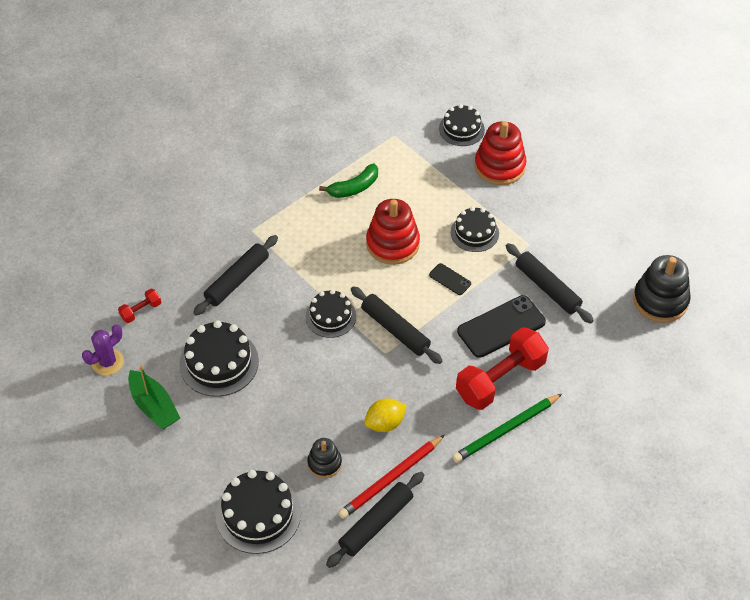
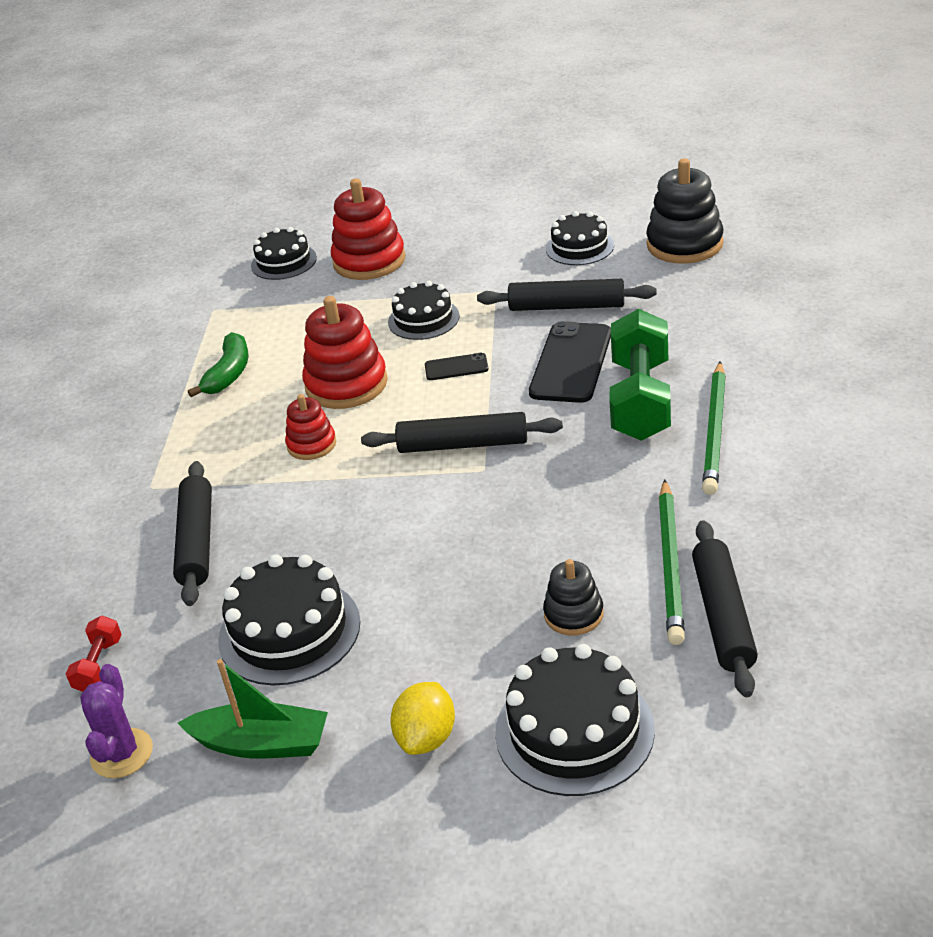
camera: 40 degrees left, 15 degrees down
black cake [306,289,356,338] -> black cake moved to [546,211,614,265]
red pencil [338,435,445,519] -> green pencil [659,479,685,645]
yellow lemon [364,399,407,432] -> yellow lemon moved to [390,682,455,755]
red dumbbell [456,327,549,410] -> green dumbbell [609,309,671,441]
none -> red stacking toy [285,394,336,460]

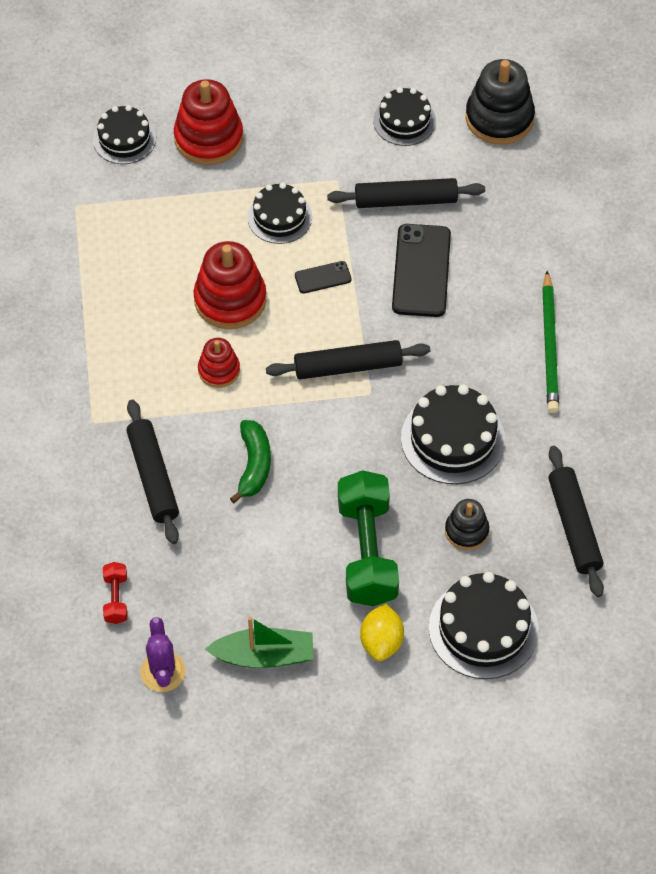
camera: 15 degrees left, 20 degrees up
green banana [188,332,248,397] -> green banana moved to [230,420,271,503]
black cake [218,554,360,685] -> black cake moved to [401,384,505,484]
green dumbbell [609,309,671,441] -> green dumbbell moved to [338,470,399,606]
green pencil [659,479,685,645] -> none

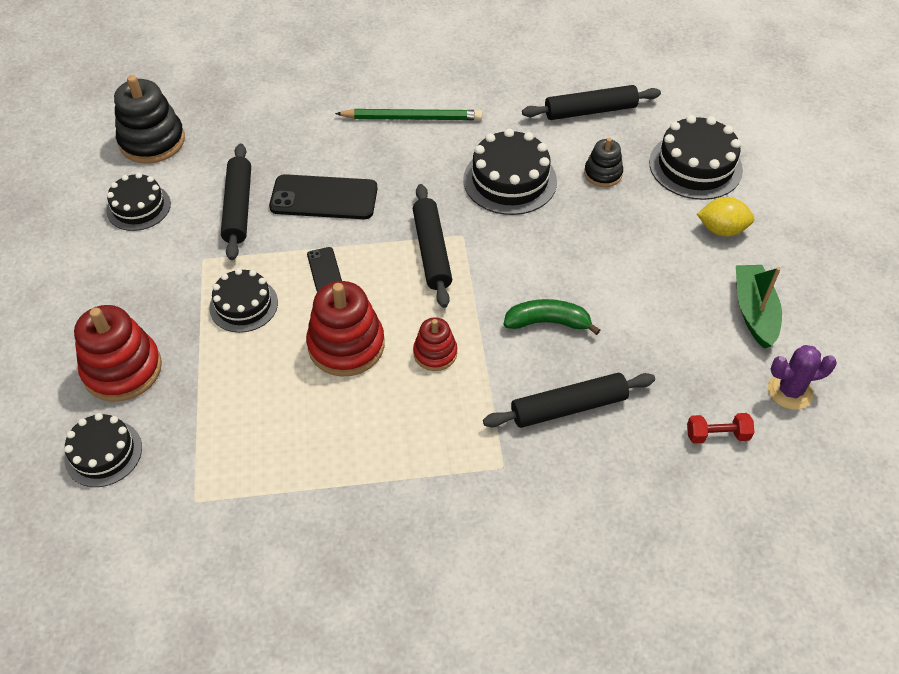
camera: 90 degrees left, 5 degrees down
green dumbbell [338,470,399,606] -> none

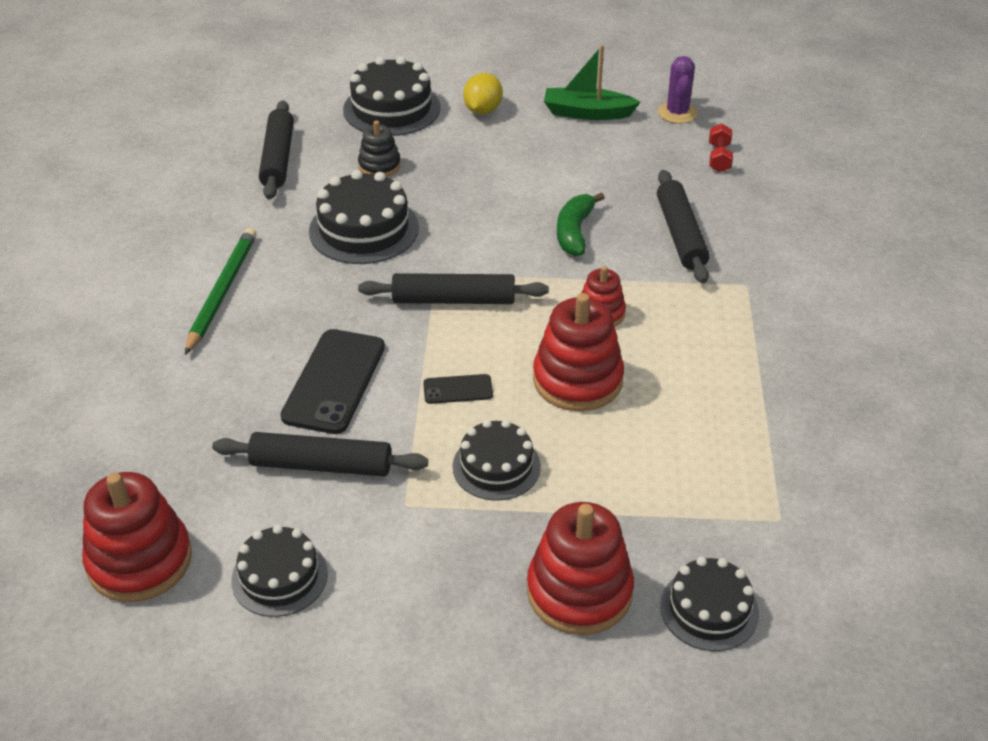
camera: 80 degrees left, 10 degrees down
black stacking toy [114,75,185,164] -> red stacking toy [82,472,192,602]

